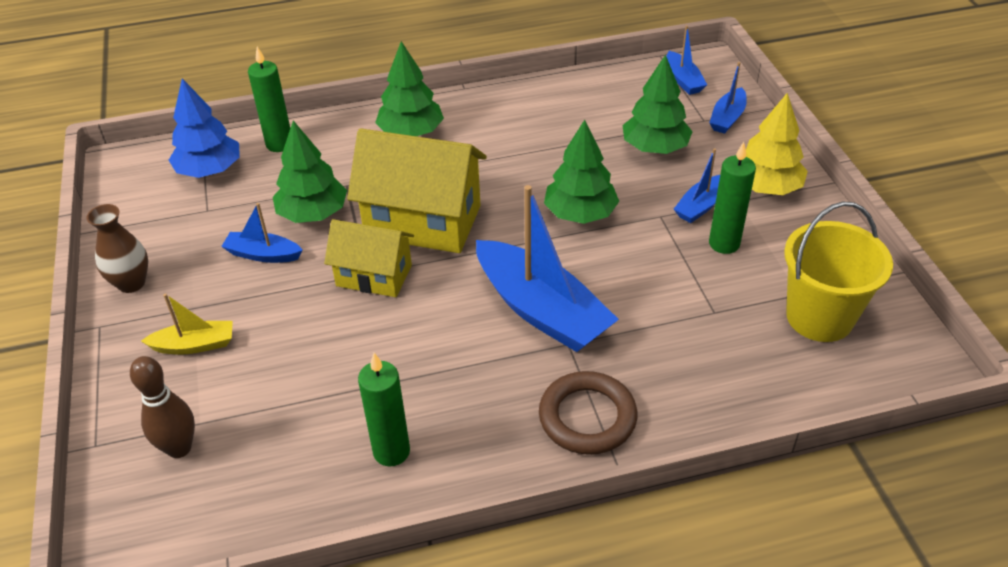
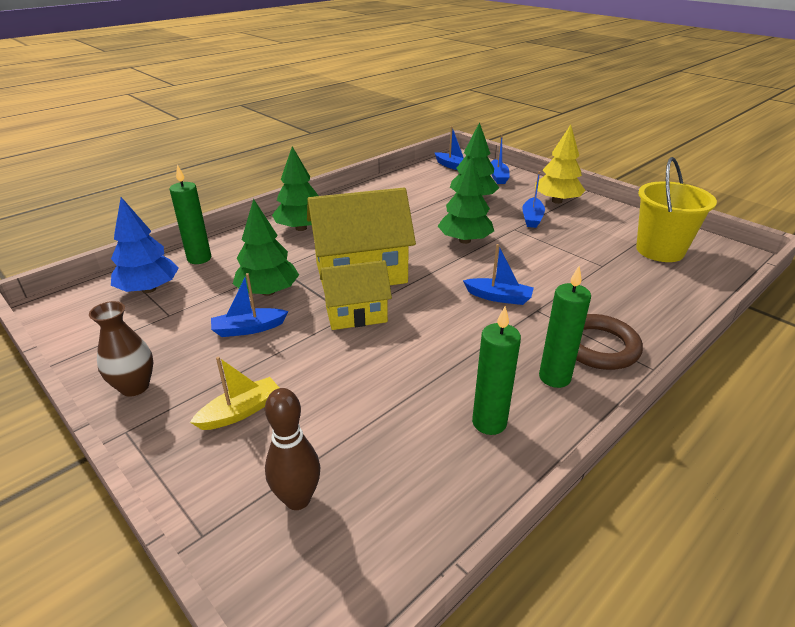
camera: 30 degrees left, 10 degrees down
blue boat [476,185,619,352] -> blue boat [463,244,534,305], size x0.49
green candle [709,142,756,254] -> green candle moved to [539,266,591,388]

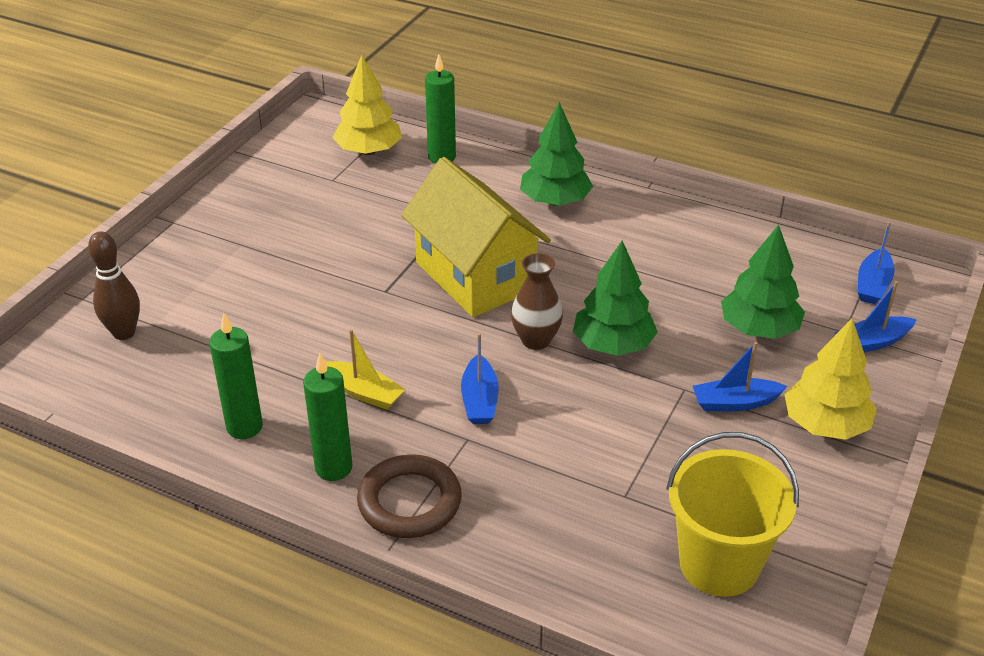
camera: 70 degrees right, 5 degrees up
brown vase [89,301,153,396] -> brown vase moved to [511,253,563,350]
blue tree [111,197,179,293] -> yellow tree [333,55,402,155]
yellow boat [190,356,279,430] -> yellow boat moved to [326,329,405,410]
blue boat [211,273,288,337] -> none
green tree [233,199,299,296] -> none
yellow house [320,260,392,330] -> none

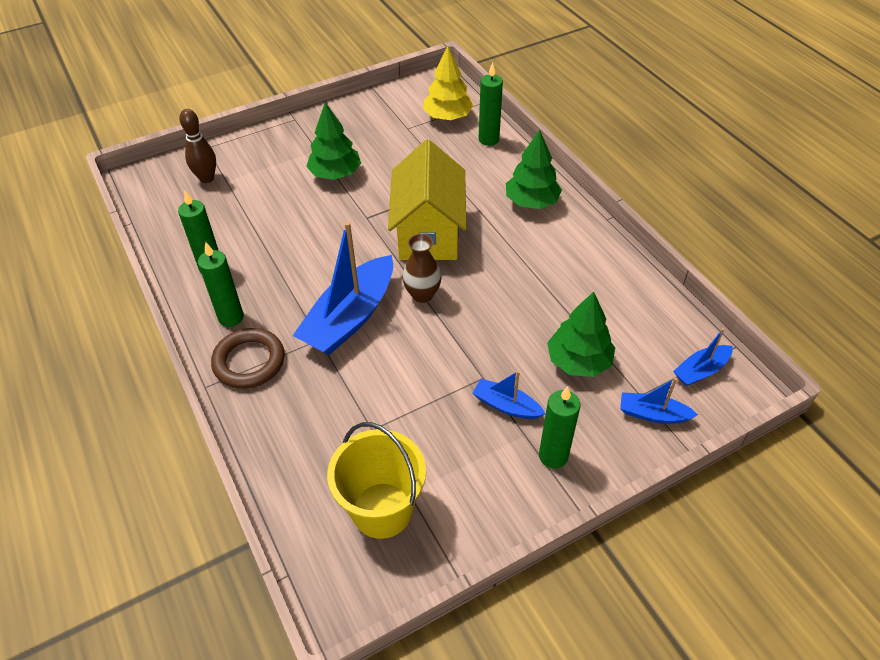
camera: 35 degrees right, 10 degrees up
yellow boat [326,329,405,410] -> none
blue boat [461,333,499,424] -> blue boat [293,222,393,355], size x2.03
green tree [573,240,658,356] -> green tree moved to [306,102,361,180]
yellow tree [784,319,877,440] -> green candle [539,386,580,469]

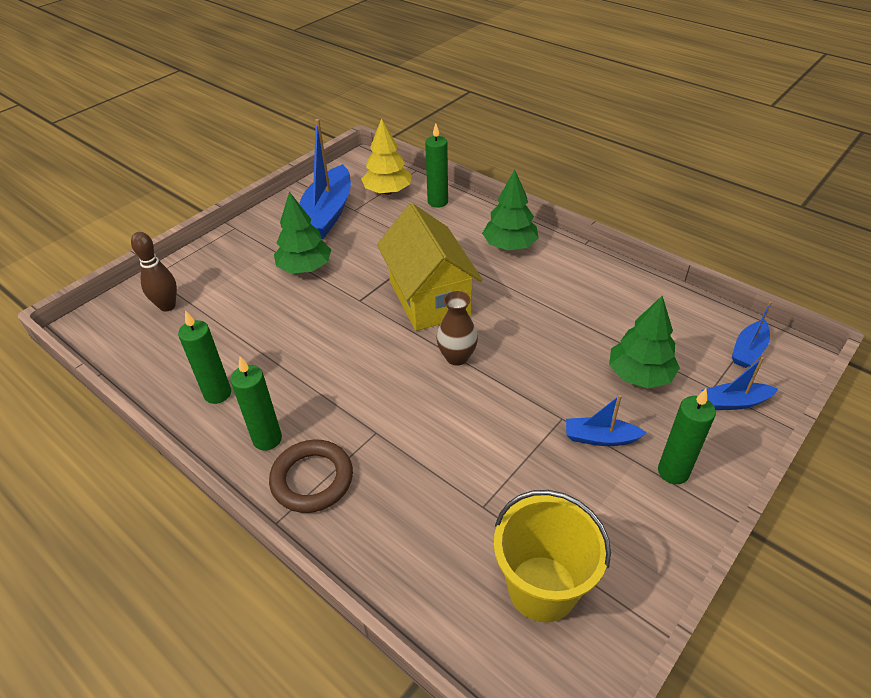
camera: 20 degrees left, 5 degrees down
blue boat [293,222,393,355] -> blue boat moved to [299,119,351,239]

